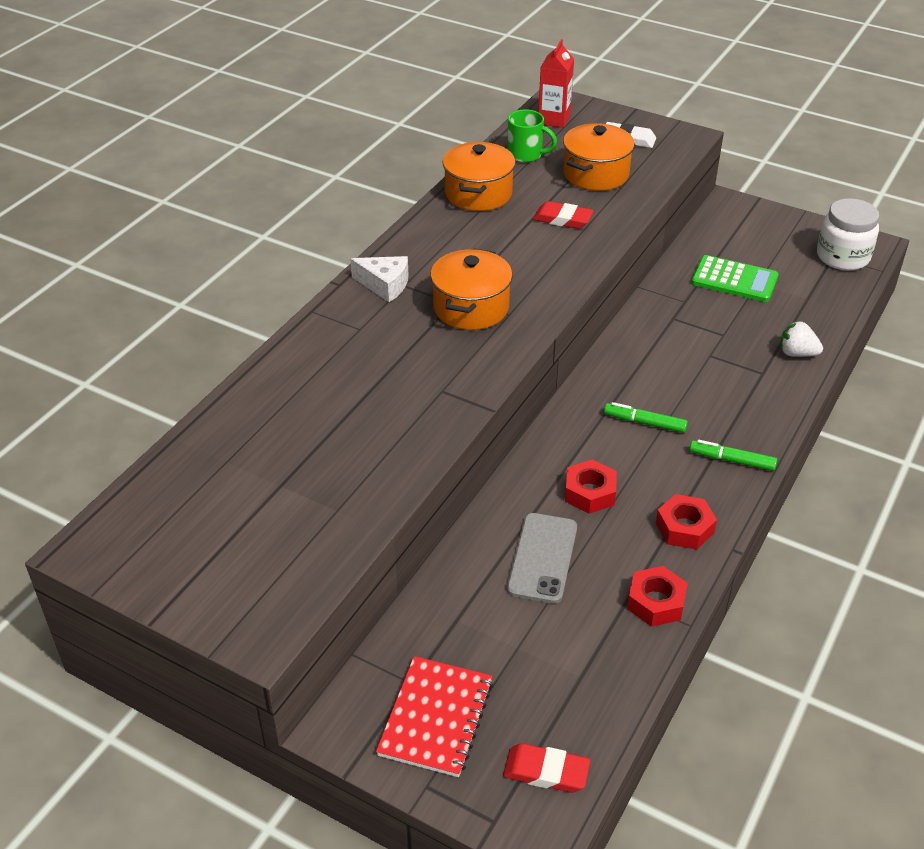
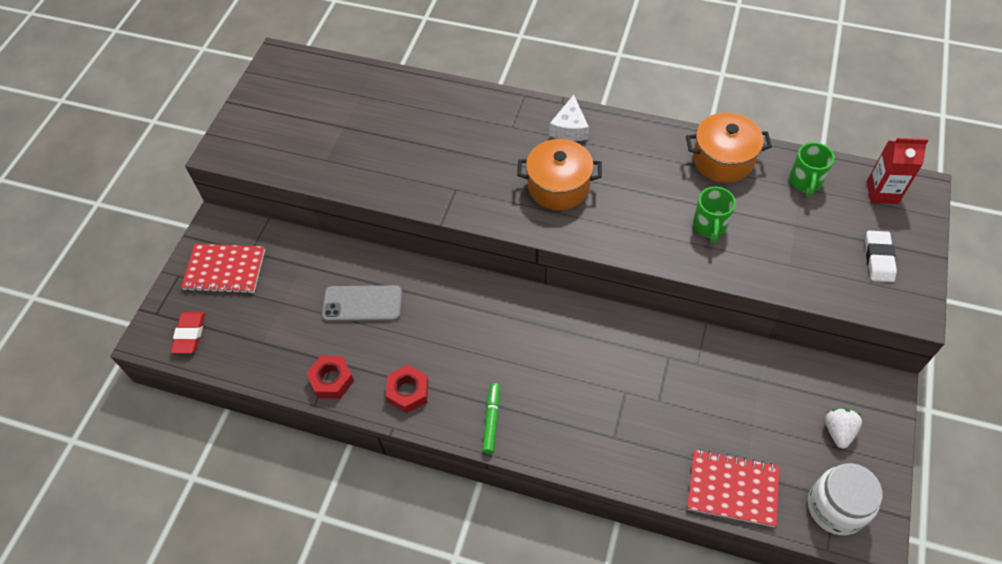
camera: 80 degrees right, 15 degrees up
red eraser [533,201,594,229] -> green mug [693,187,736,243]
orange pot [563,123,635,191] -> none
red nut [565,459,617,514] -> none
green marker [604,402,688,433] -> none
green calculator [691,255,779,302] -> none
white strawberry [780,321,823,357] -> white strawberry moved to [825,408,862,449]
none -> red notebook [687,449,780,527]

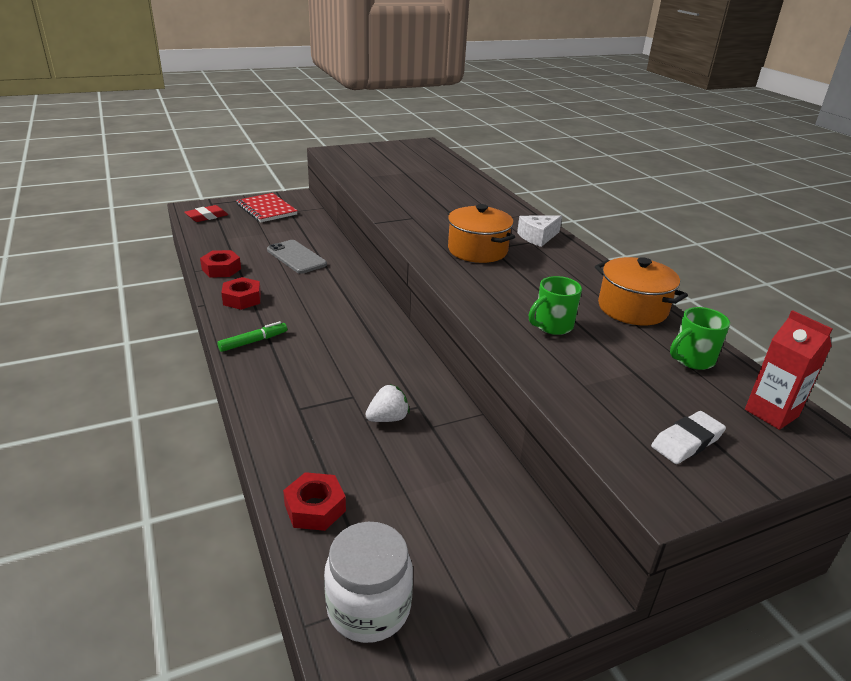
camera: 45 degrees right, 25 degrees down
red notebook [687,449,780,527] -> red nut [283,472,346,531]
white strawberry [825,408,862,449] -> white strawberry moved to [365,384,410,422]

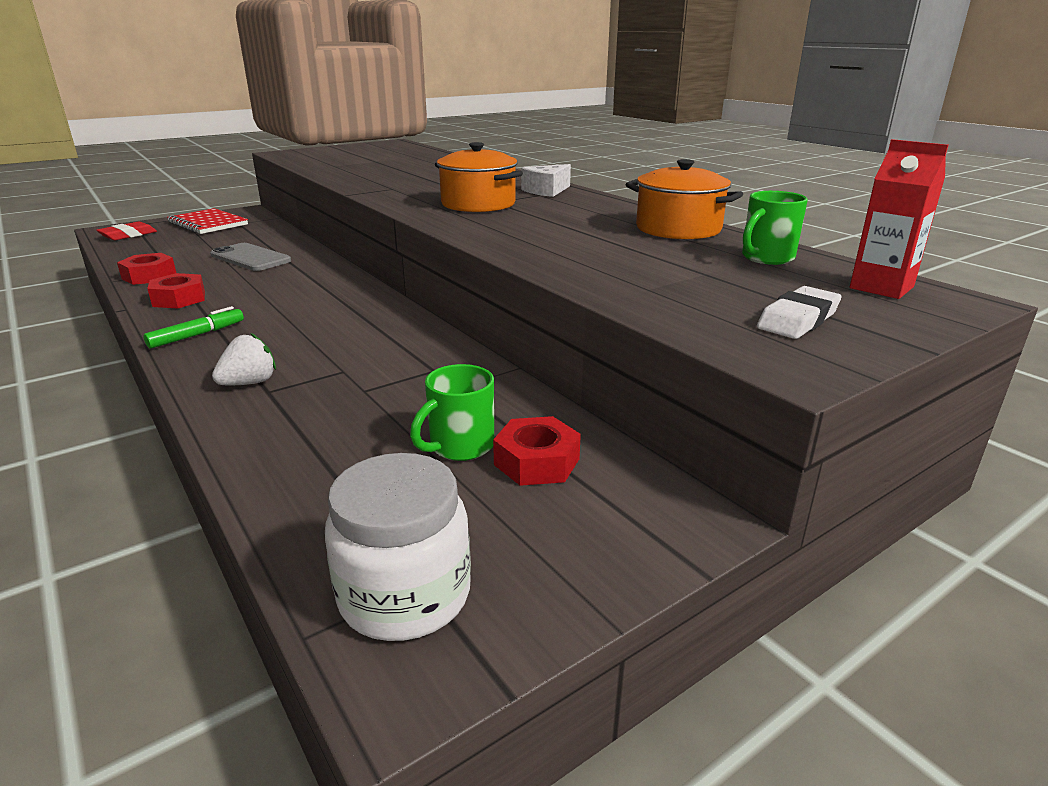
camera: 10 degrees left, 5 degrees down
red nut [283,472,346,531] -> red nut moved to [493,416,581,486]
white strawberry [365,384,410,422] -> white strawberry moved to [212,333,276,385]
green mug [529,276,582,335] -> green mug moved to [410,364,494,461]

